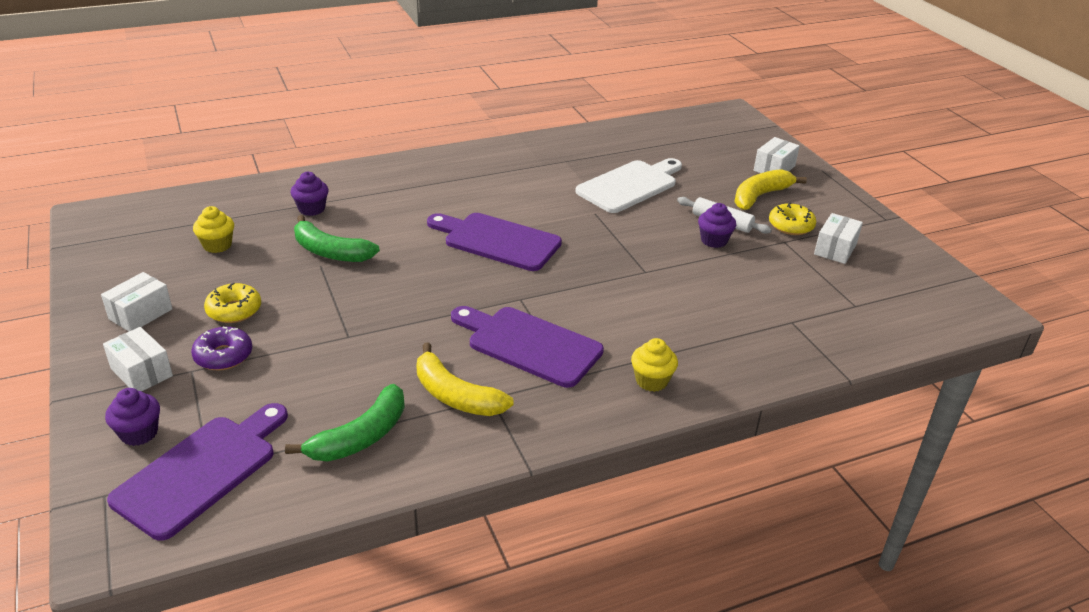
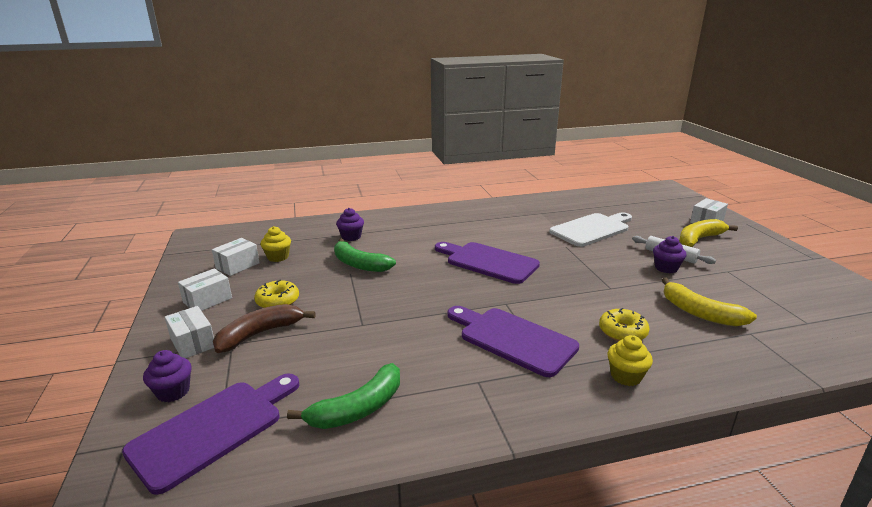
camera: 10 degrees right, 10 degrees down
purple donut [191,327,252,370] -> brown banana [213,304,316,353]
yellow banana [416,343,514,416] -> yellow banana moved to [662,278,757,326]
yellow donut [769,203,816,235] -> yellow donut moved to [599,308,650,341]
white box [814,213,863,264] -> white box moved to [212,238,260,276]

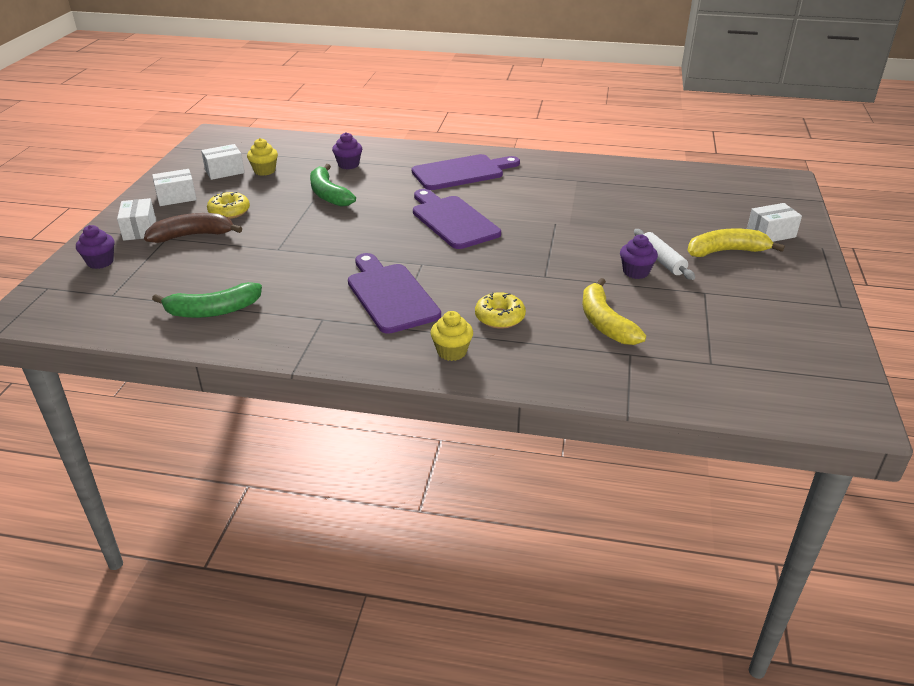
camera: 25 degrees right, 10 degrees up
purple cutting board [122,374,299,495] -> purple cutting board moved to [412,154,520,190]
white cutting board [549,212,632,247] -> none

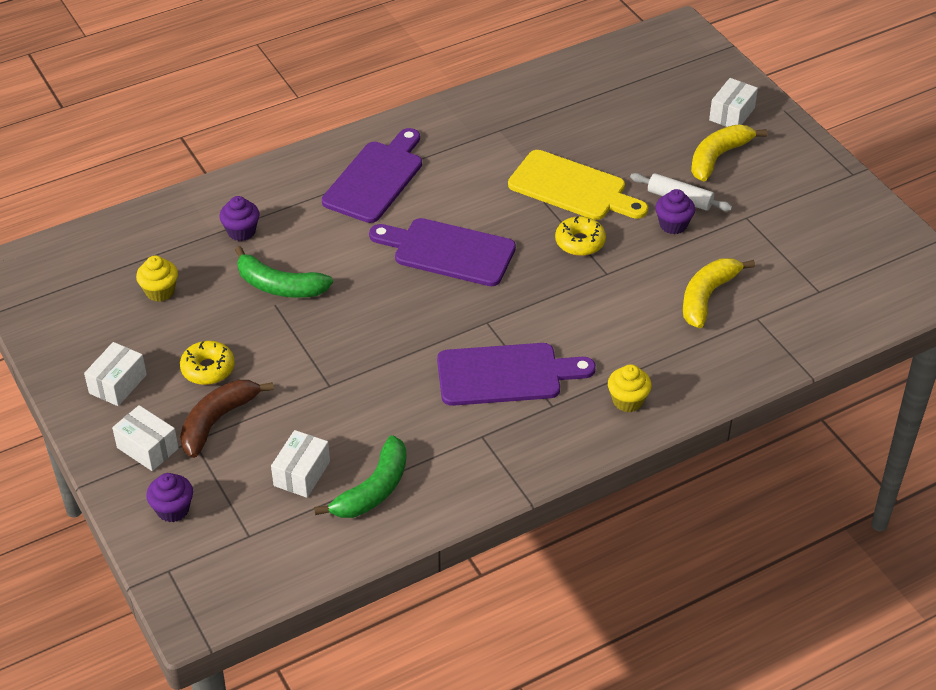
camera: 40 degrees left, 10 degrees up
white box [201,144,244,180] -> white box moved to [271,430,330,498]
purple cutting board [348,253,441,334] -> purple cutting board turned 150 degrees clockwise [437,343,596,406]
yellow donut [475,292,526,329] -> yellow donut moved to [555,216,606,256]
yellow banana [582,278,646,345] -> yellow banana turned 90 degrees clockwise [683,258,755,328]
none -> yellow cutting board [508,150,648,220]

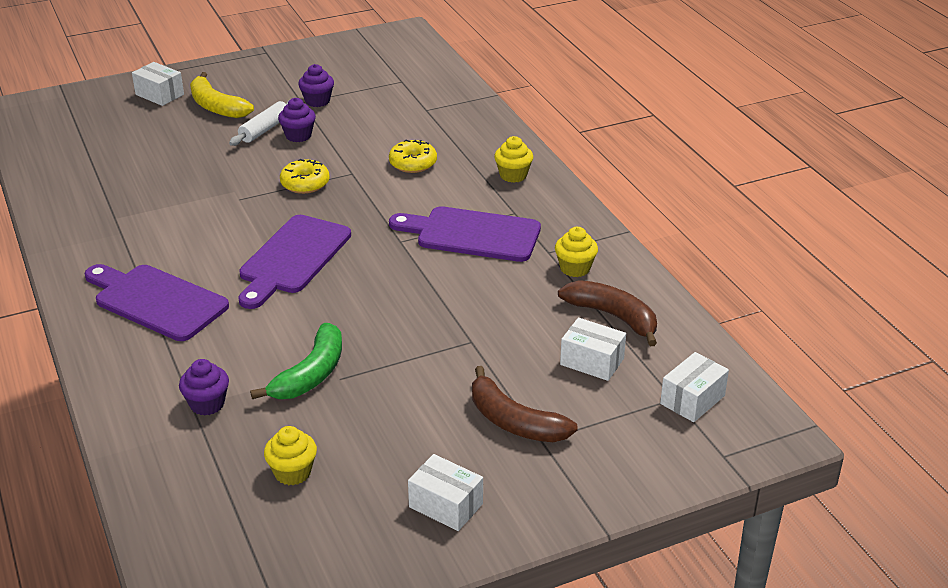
camera: 85 degrees left, 10 degrees down
white box [112,405,179,471] -> white box moved to [660,352,729,422]
purple cupcake [146,473,193,522] -> purple cupcake moved to [298,64,334,107]
yellow donut [180,341,235,385] -> yellow donut moved to [389,140,437,173]
green banana [314,435,406,518] -> brown banana [558,280,657,346]
purple cutting board [437,343,596,406] -> purple cutting board turned 75 degrees counterclockwise [389,206,541,262]
yellow cutting board [508,150,648,220] -> none
yellow banana [683,258,755,328] -> none
none -> yellow cupcake [555,227,598,277]

